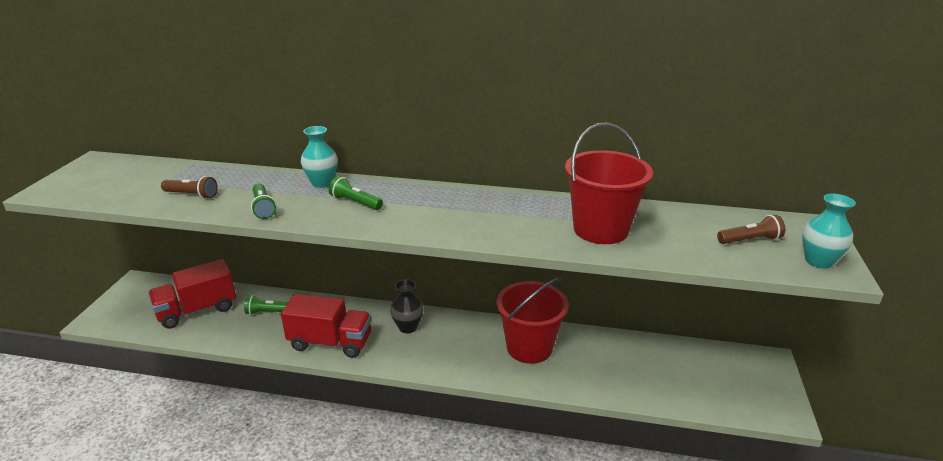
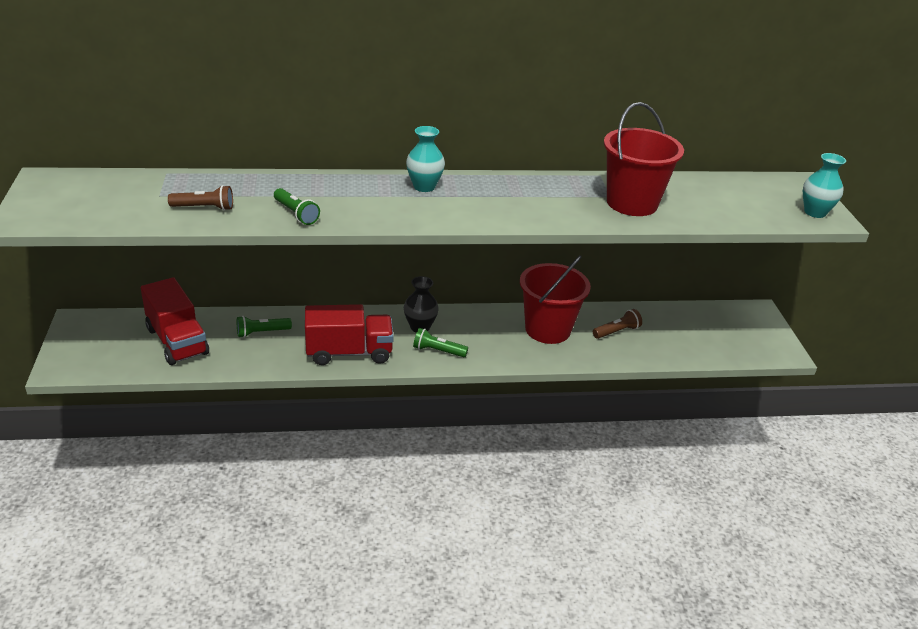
camera: 20 degrees left, 5 degrees up
red truck [148,259,236,329] -> red truck turned 75 degrees counterclockwise [141,277,209,365]
turquoise vase [301,126,338,188] -> turquoise vase moved to [406,126,445,192]
green flashlight [329,176,383,210] -> green flashlight moved to [413,328,468,357]
brown flashlight [717,215,785,244] -> brown flashlight moved to [593,309,642,339]

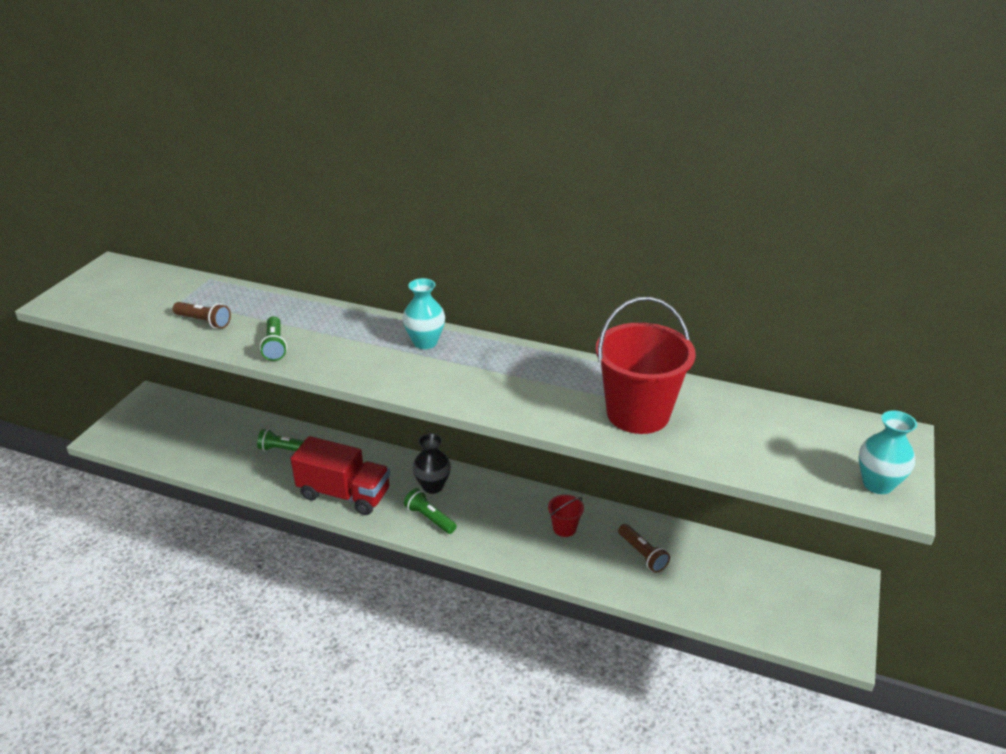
camera: 30 degrees right, 0 degrees up
red truck [141,277,209,365] -> none
red bucket [520,255,591,344] -> red bucket [548,495,584,537], size x0.44
brown flashlight [593,309,642,339] -> brown flashlight turned 60 degrees clockwise [618,524,670,573]

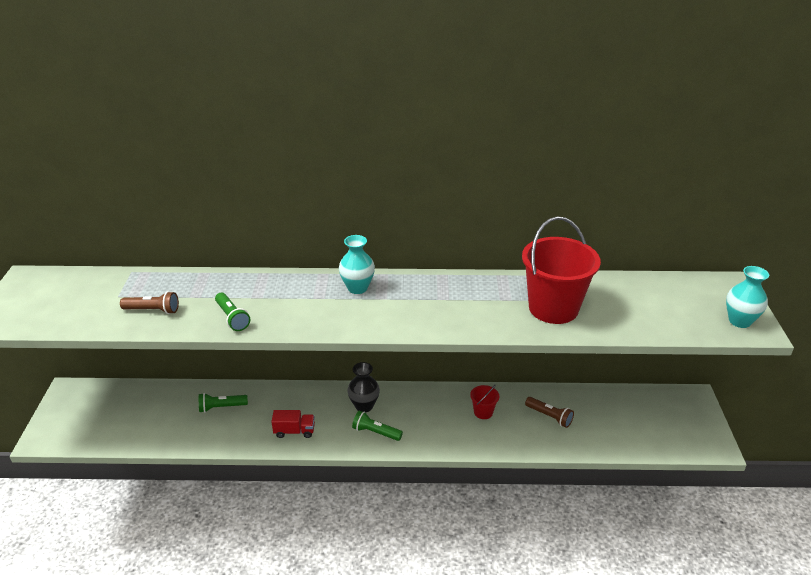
camera: 20 degrees left, 0 degrees up
red truck [290,436,390,515] -> red truck [271,410,315,438], size x0.52

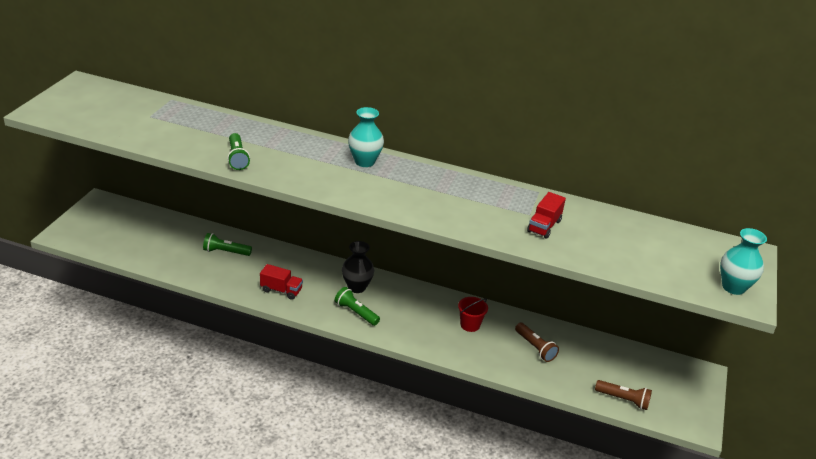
camera: 15 degrees right, 0 degrees up
brown flashlight [120,291,179,314] -> brown flashlight moved to [595,380,652,410]
red bucket [522,217,601,324] -> red truck [527,192,566,239]

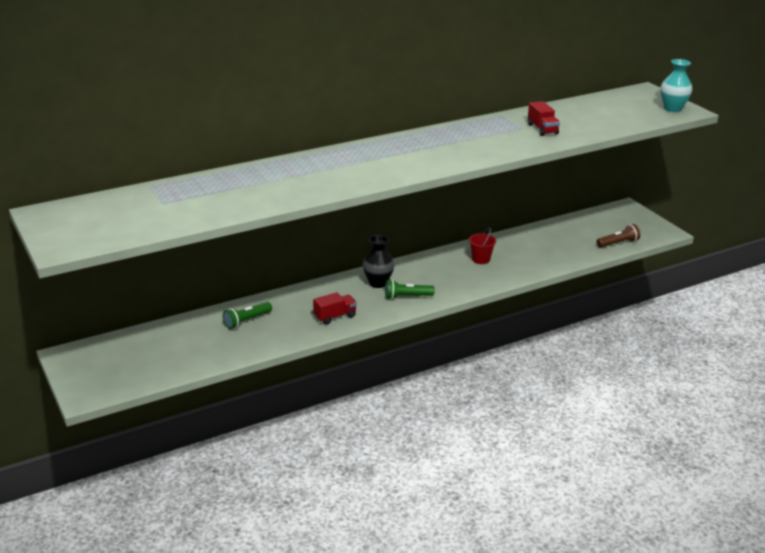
camera: 45 degrees left, 5 degrees down
green flashlight [227,133,250,170] -> none
turquoise vase [348,107,384,167] -> none
brown flashlight [515,323,559,362] -> none

